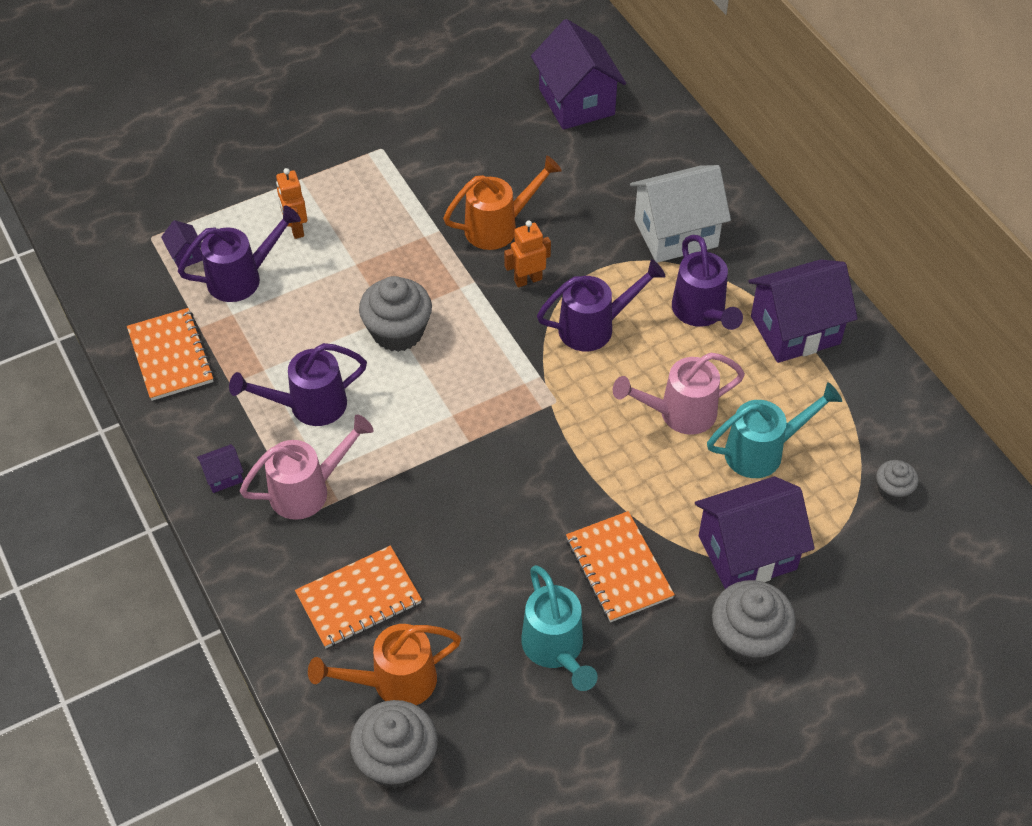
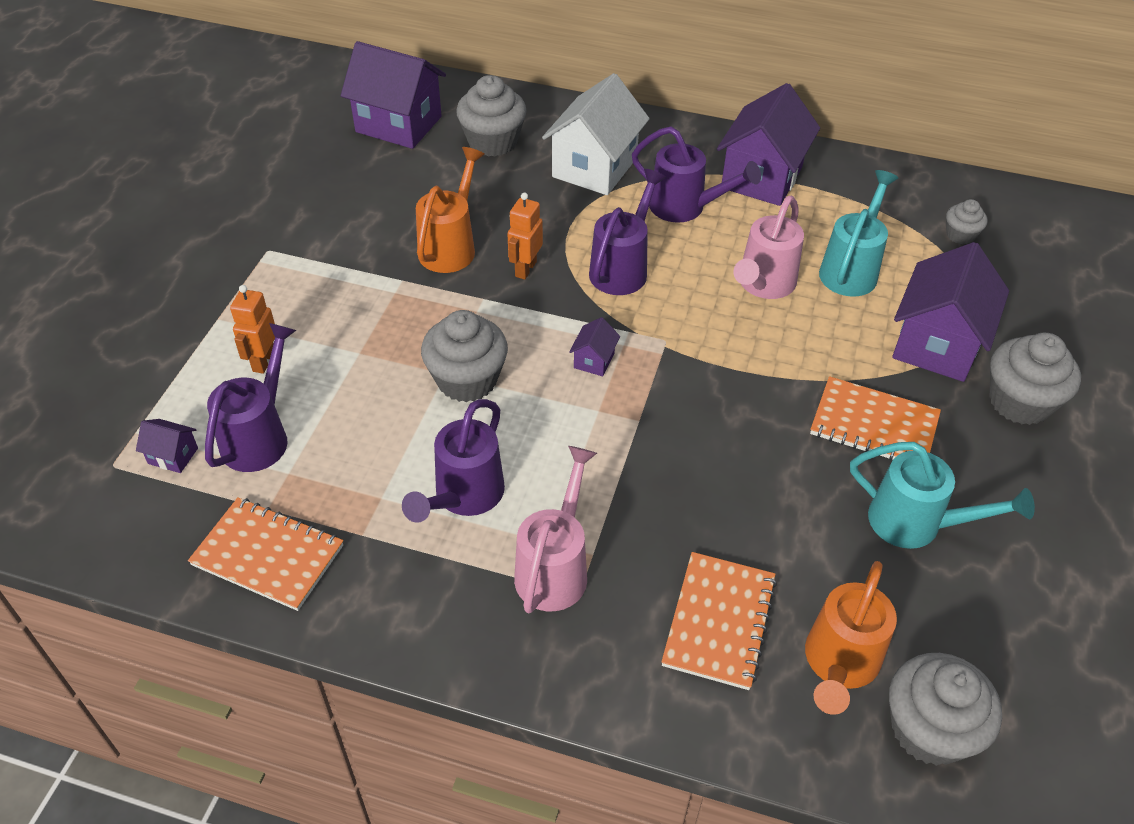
camera: 45 degrees left, 5 degrees down
purple house [197,444,244,493] -> purple house moved to [569,317,620,376]
orange robot [276,168,307,239] -> orange robot turned 75 degrees clockwise [230,285,275,374]
none -> grey cupcake [456,75,526,157]

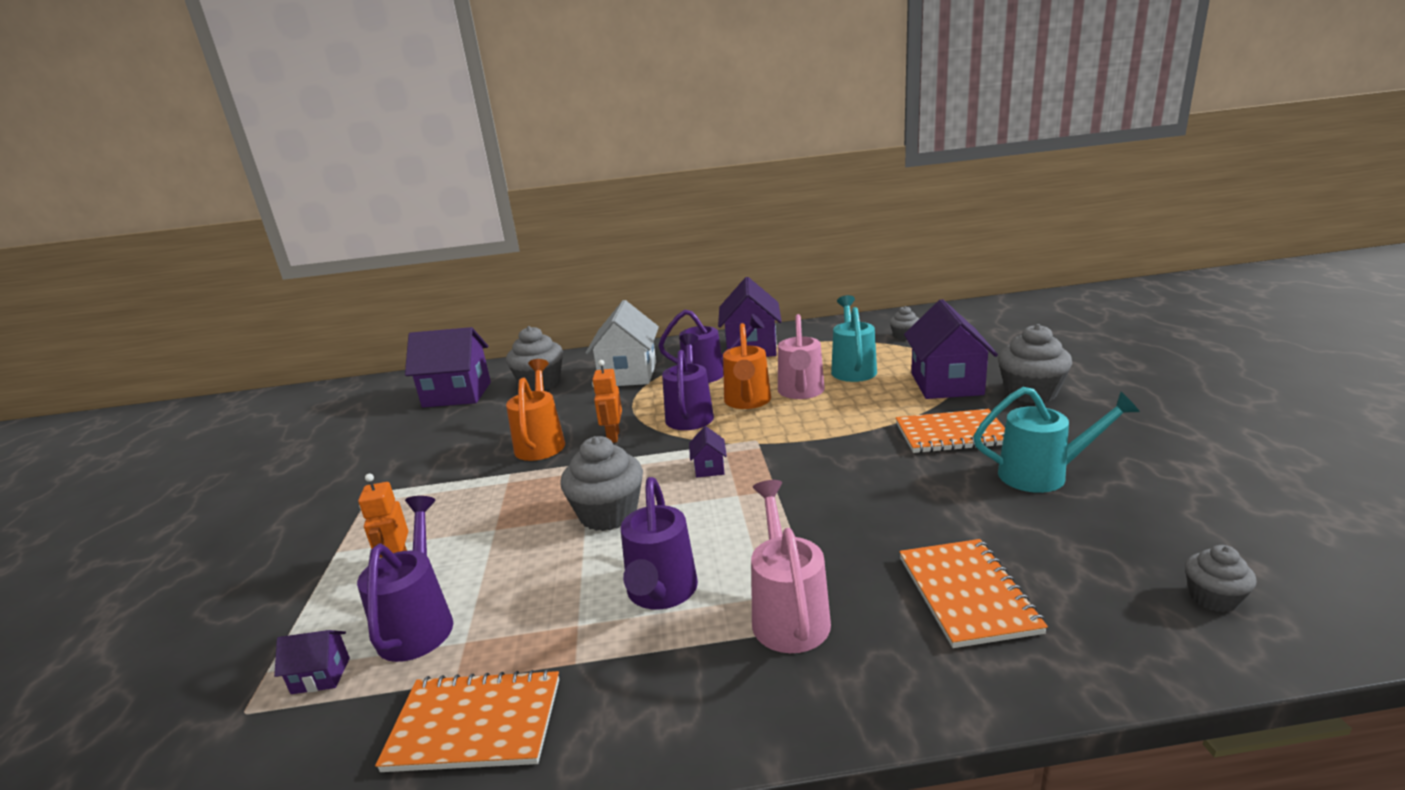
camera: 20 degrees left, 25 degrees down
orange watering can [805,561,897,715] -> orange watering can moved to [723,323,771,409]
grey cupcake [889,653,1002,766] -> grey cupcake [1185,545,1257,612], size x0.54

